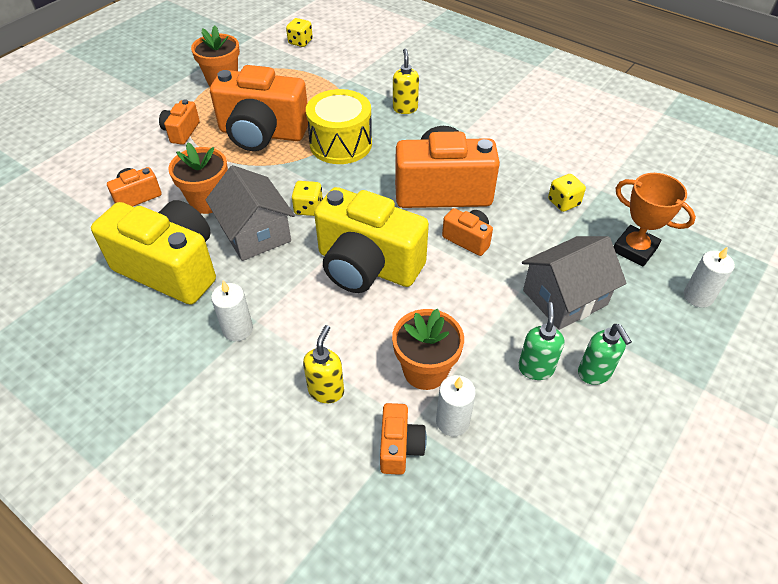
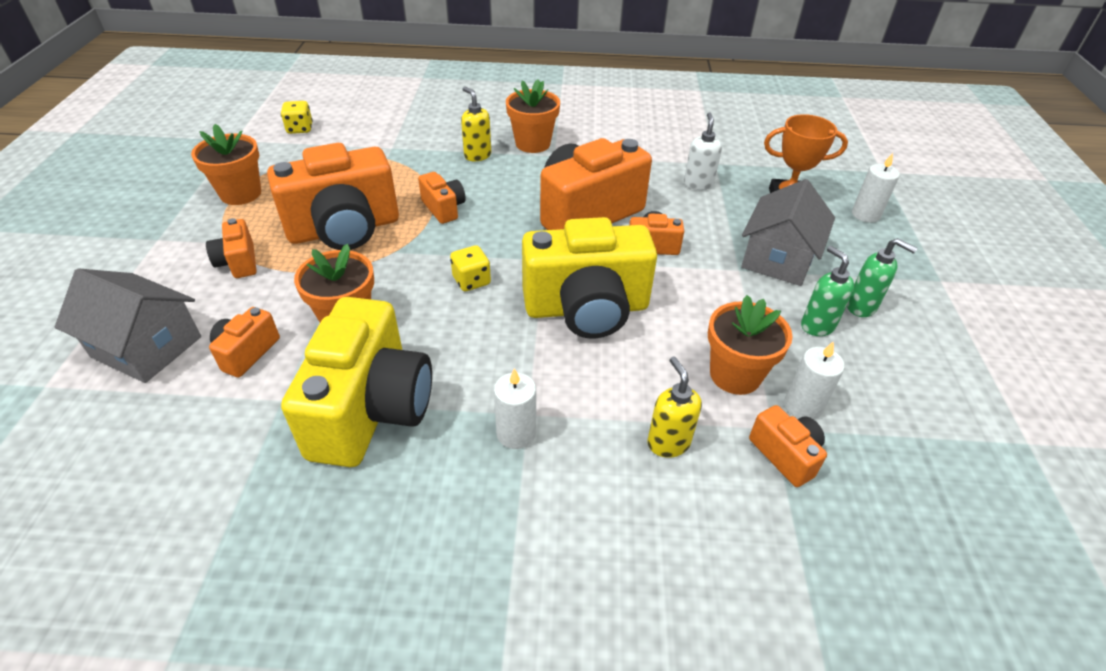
camera: 35 degrees left, 5 degrees down
yellow camera [91,200,216,305] -> yellow camera turned 105 degrees clockwise [281,297,432,467]
grey house [206,165,295,261] -> grey house moved to [55,268,201,383]
yellow drum [306,89,372,164] -> orange camera [418,172,466,224]
yellow dice [548,174,586,212] -> white soap dispenser [684,112,722,190]
none -> orange flower pot [506,79,560,153]

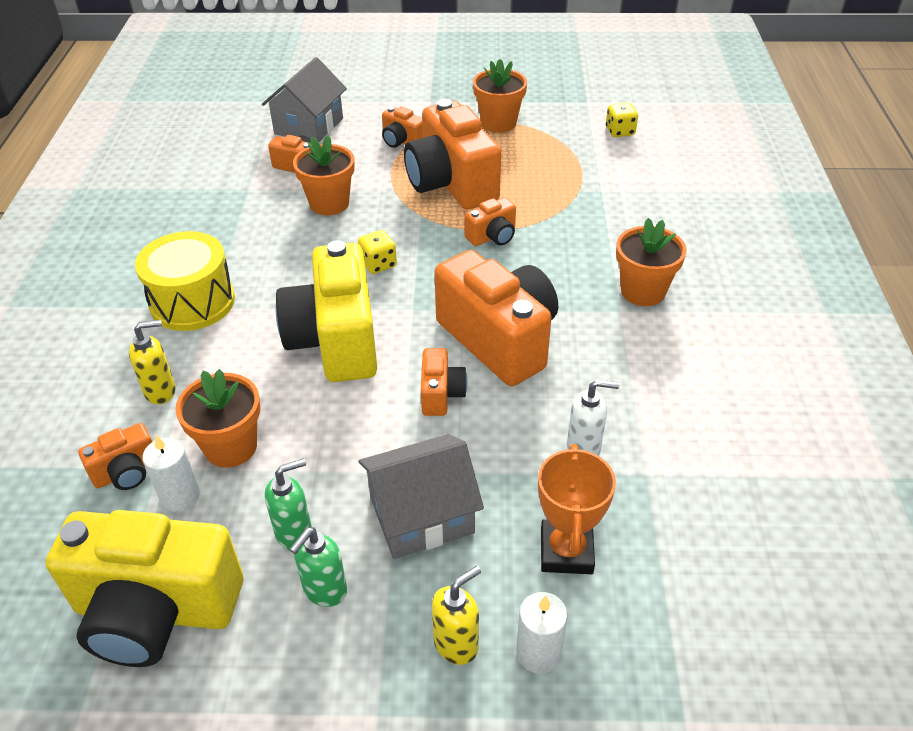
camera: 90 degrees right, 0 degrees up
orange camera [206,218,257,278] -> orange camera turned 120 degrees counterclockwise [382,106,423,148]
yellow camera [281,297,432,467] -> yellow camera moved to [46,510,243,667]
yellow soap dispenser [461,87,491,161] -> yellow soap dispenser moved to [432,566,481,665]
white candle [494,368,536,449] -> yellow drum [135,231,235,331]
grey house [741,179,835,286] -> grey house turned 45 degrees counterclockwise [359,434,484,559]

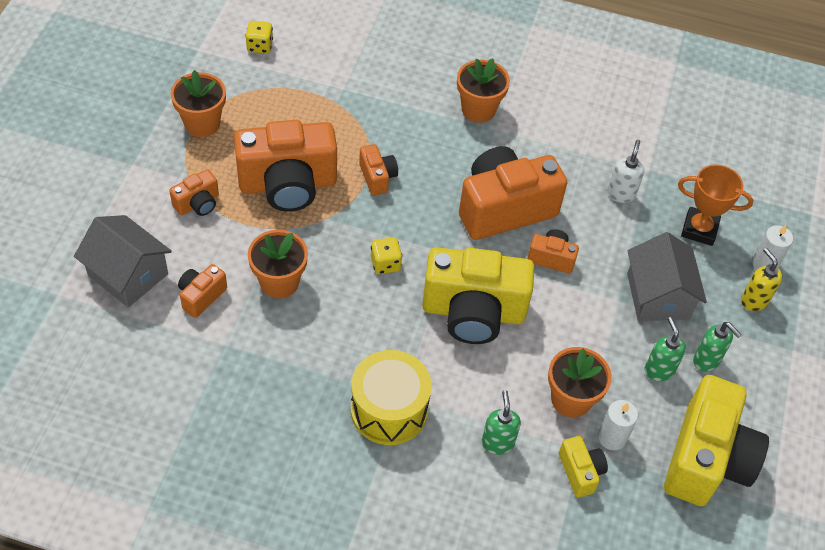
camera: 80 degrees left, 10 degrees up
orange camera [78,423,152,490] -> yellow camera [559,436,608,497]
yellow soap dispenser [129,320,176,404] -> green soap dispenser [482,390,521,455]

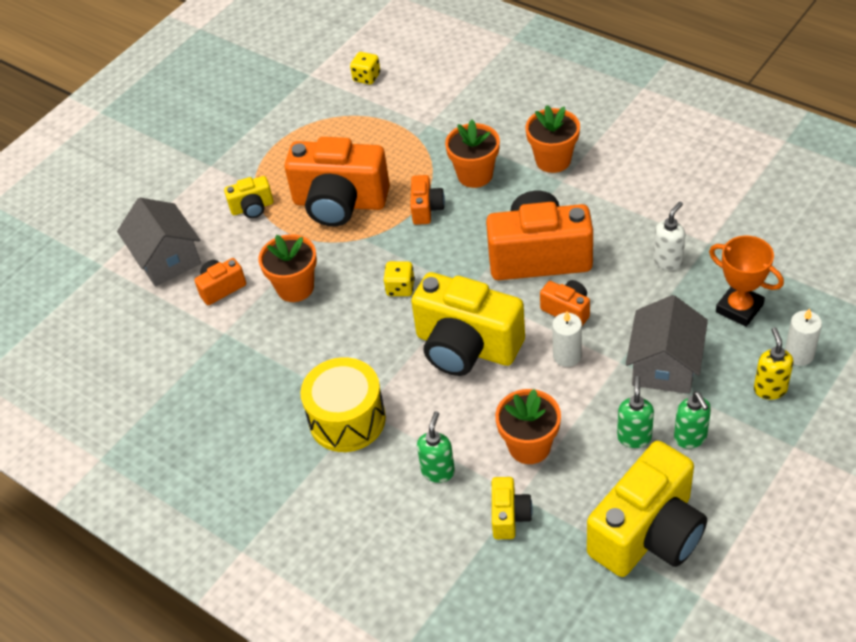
camera: 30 degrees right, 5 degrees down
orange camera [169,169,219,216] -> yellow camera [224,176,273,218]
orange flower pot [171,70,226,137] -> orange flower pot moved to [445,119,500,188]
white candle [598,400,638,450] -> white candle moved to [552,311,582,367]

